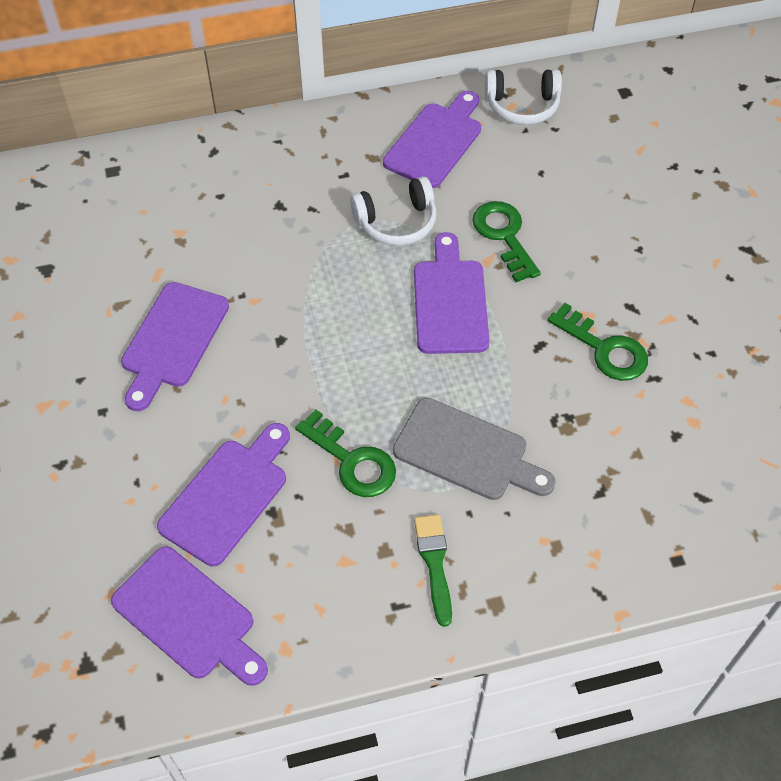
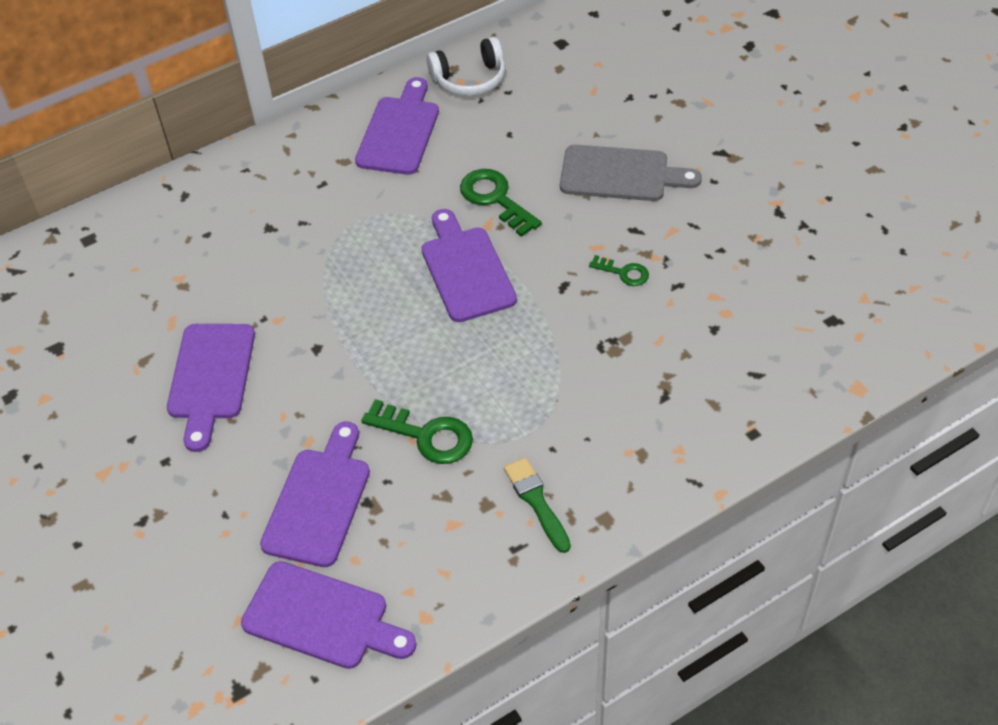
camera: 15 degrees left, 5 degrees down
white headphones [350,176,436,246] -> none
grey cutting board [393,398,556,500] -> grey cutting board moved to [560,145,702,201]
green key [548,303,648,381] -> green key [589,255,649,286], size x0.57

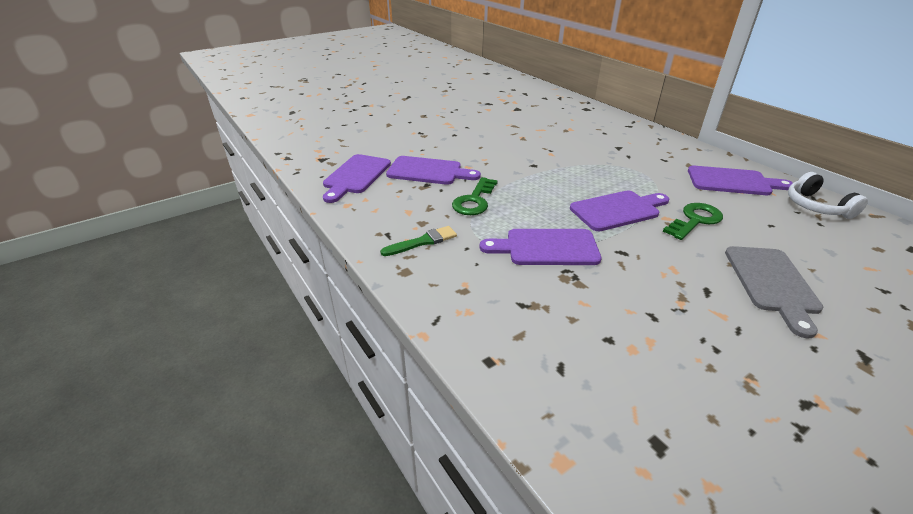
camera: 85 degrees right, 15 degrees down
purple cutting board [167,324,255,452] -> purple cutting board moved to [480,229,602,265]
green key [589,255,649,286] -> none

